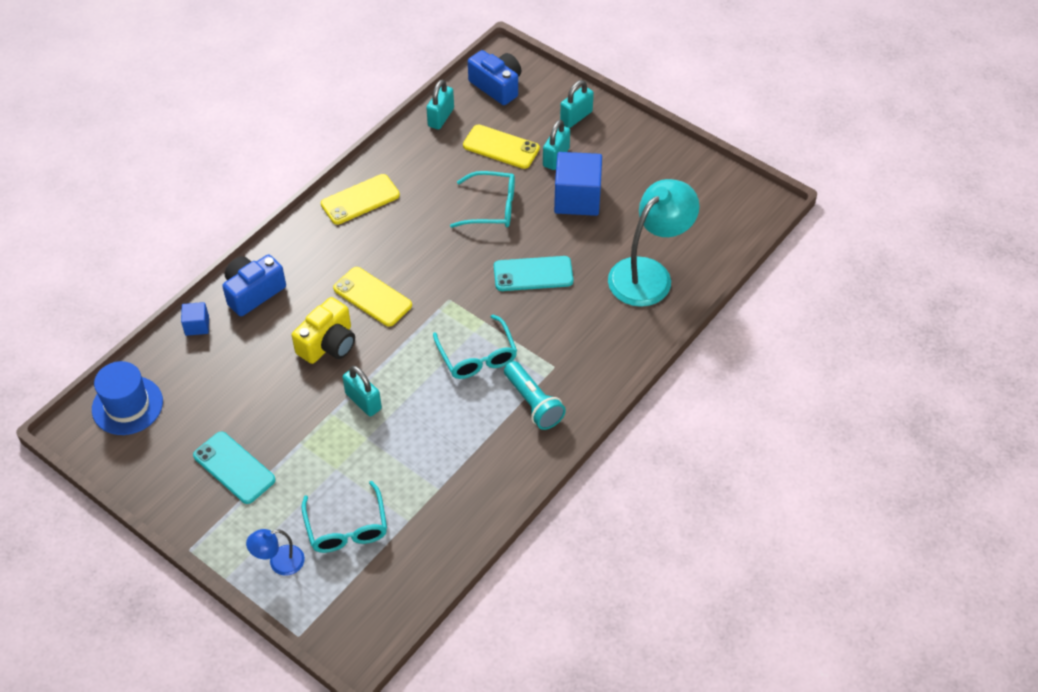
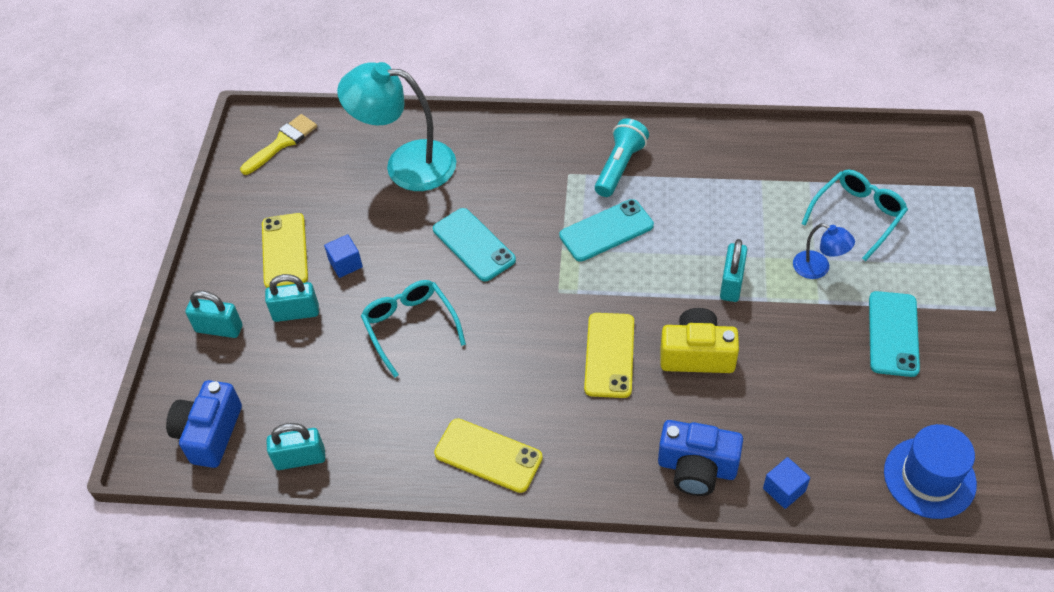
camera: 120 degrees left, 0 degrees up
blue lamp [246,529,305,576] -> blue lamp moved to [793,223,855,279]
turquoise glasses [433,315,517,379] -> turquoise phone [559,199,654,262]
yellow phone [463,125,540,169] -> yellow phone moved to [262,213,308,288]
blue cube [554,152,602,216] -> blue cube [324,234,363,278], size x0.49
none -> yellow brush [240,114,317,175]

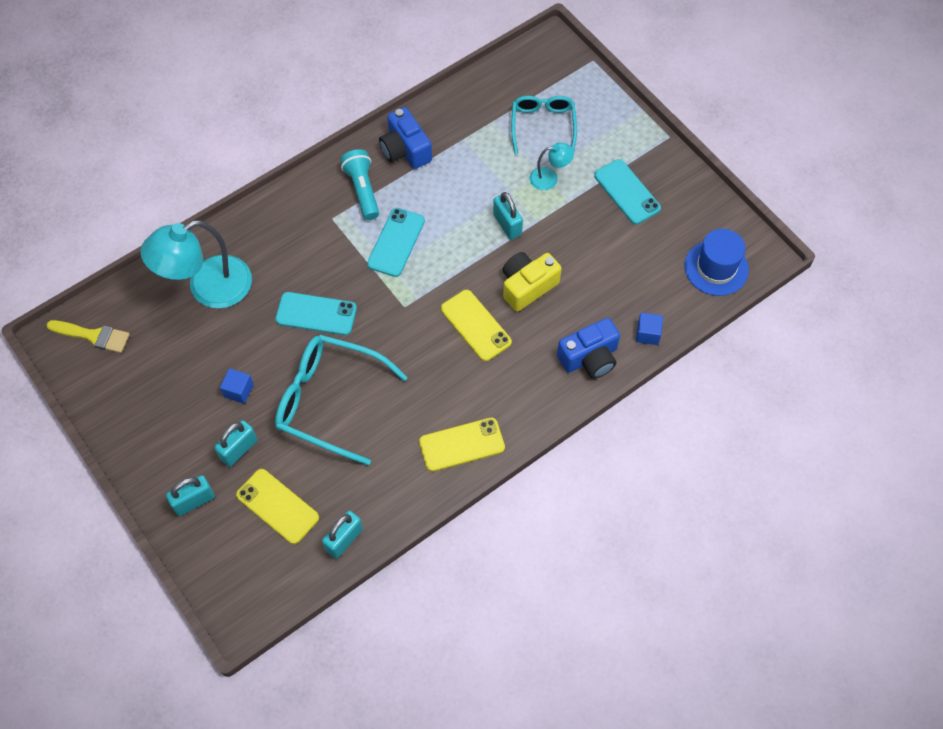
camera: 45 degrees left, 10 degrees up
blue camera [166,380,242,468] -> blue camera moved to [379,107,432,169]
yellow brush [240,114,317,175] -> yellow brush turned 105 degrees clockwise [47,320,130,353]
yellow phone [262,213,308,288] -> yellow phone moved to [236,469,319,544]
turquoise glasses [361,280,466,377] -> turquoise glasses [275,335,408,465], size x1.57
blue lamp [793,223,855,279] -> turquoise lamp [530,142,574,190]

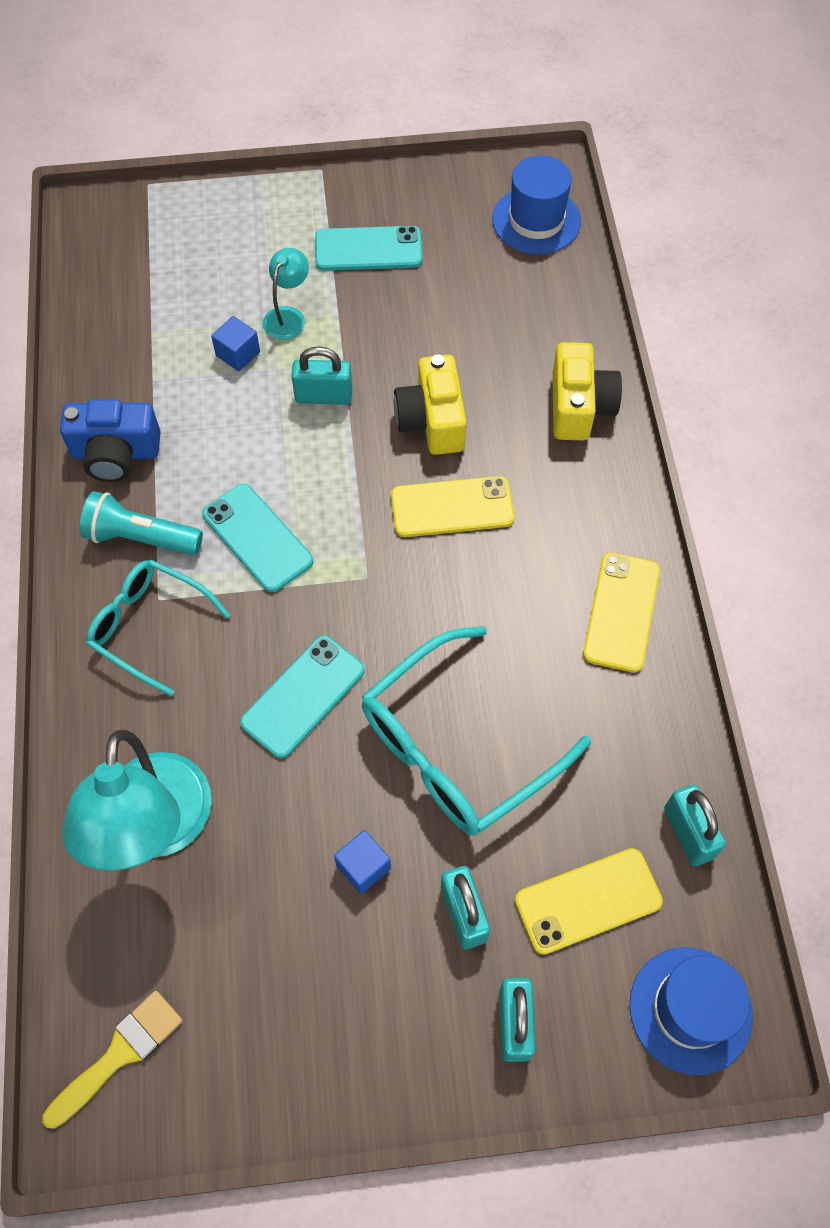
camera: 60 degrees left, 0 degrees up
turquoise glasses [511,96,577,154] -> turquoise glasses moved to [86,560,230,696]
blue camera [557,318,620,379] -> yellow camera [552,342,622,441]
blue cube [636,313,663,345] -> blue cube moved to [211,316,260,371]
none -> blue hat [630,947,753,1075]

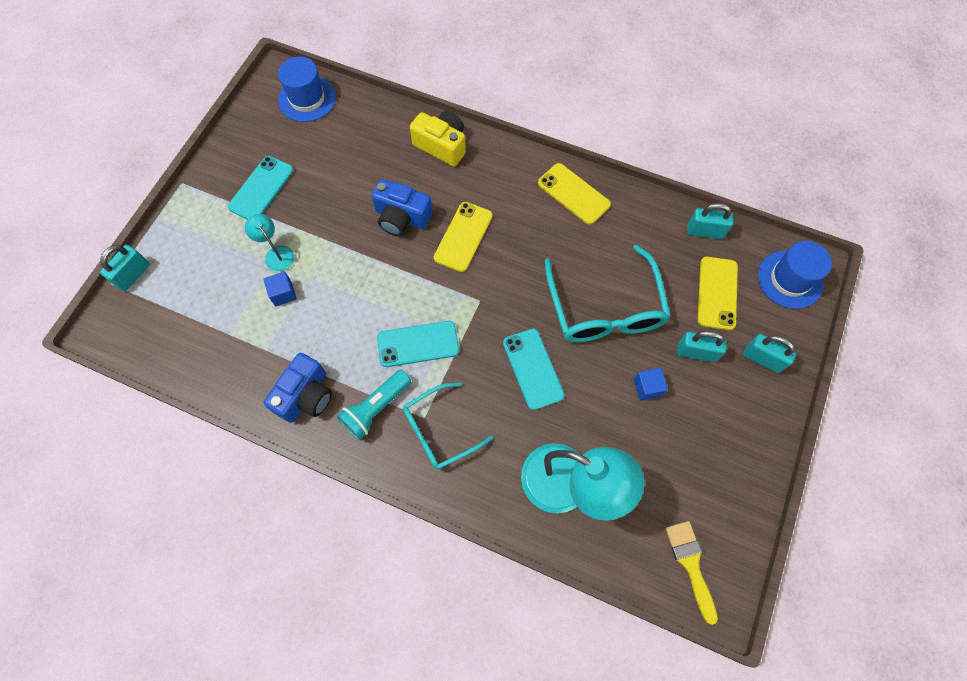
camera: 60 degrees left, 5 degrees up
turquoise padlock [291,346,352,405] -> turquoise padlock moved to [100,245,150,291]
yellow camera [394,355,467,455] -> blue camera [372,179,433,236]

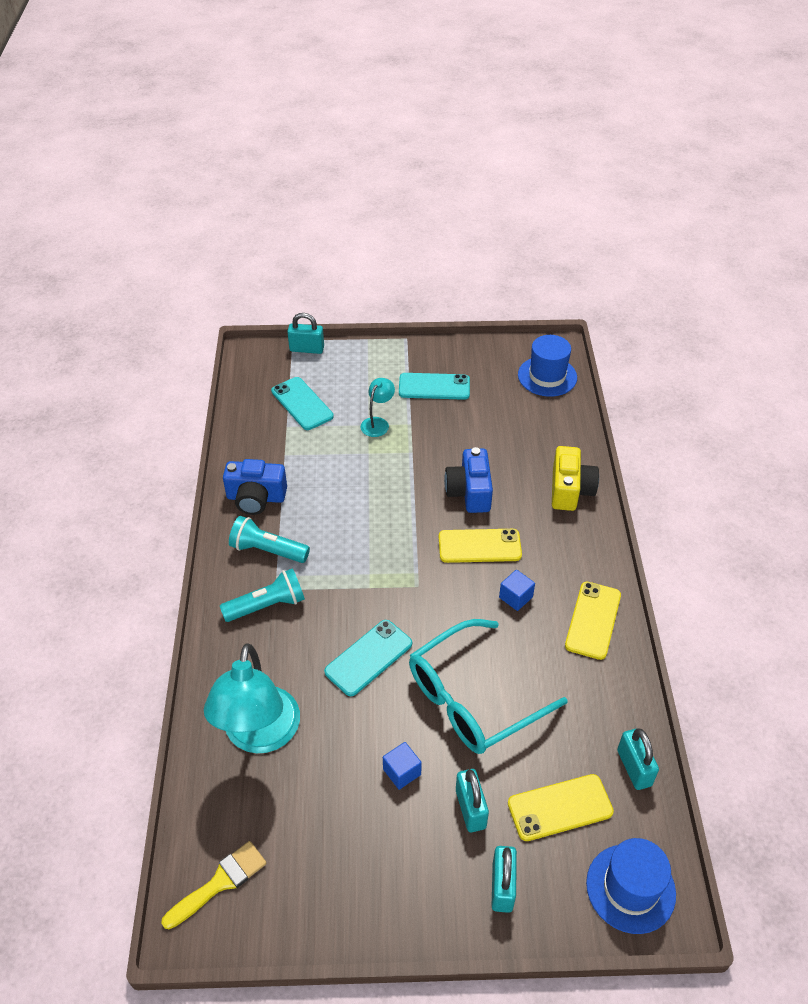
camera: 65 degrees right, 20 degrees down
blue cube [263,272,297,306] -> blue cube moved to [499,570,535,611]
turquoise phone [377,321,459,367] -> turquoise phone moved to [271,377,334,430]
turquoise glasses [403,382,493,469] -> turquoise flashlight [220,568,305,622]

